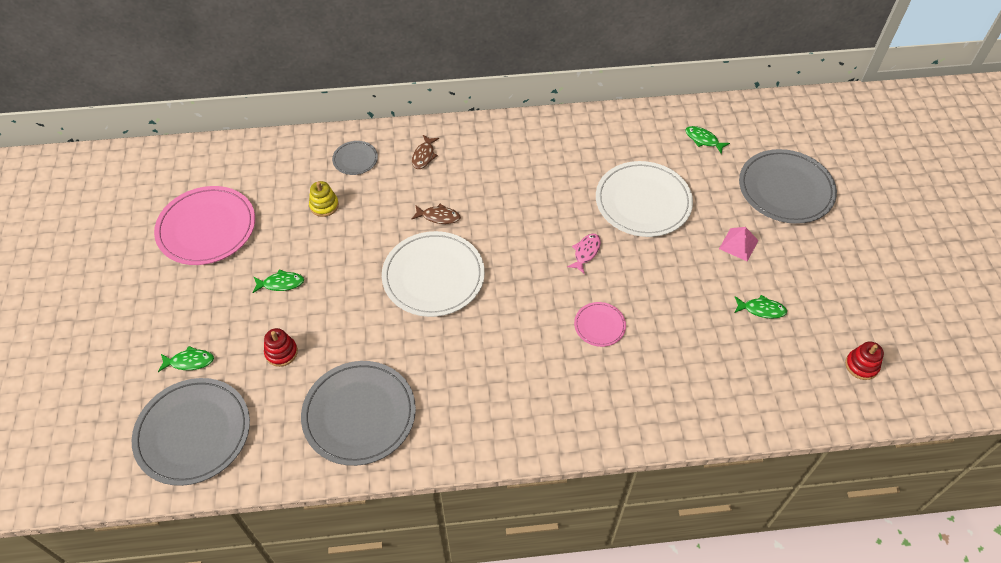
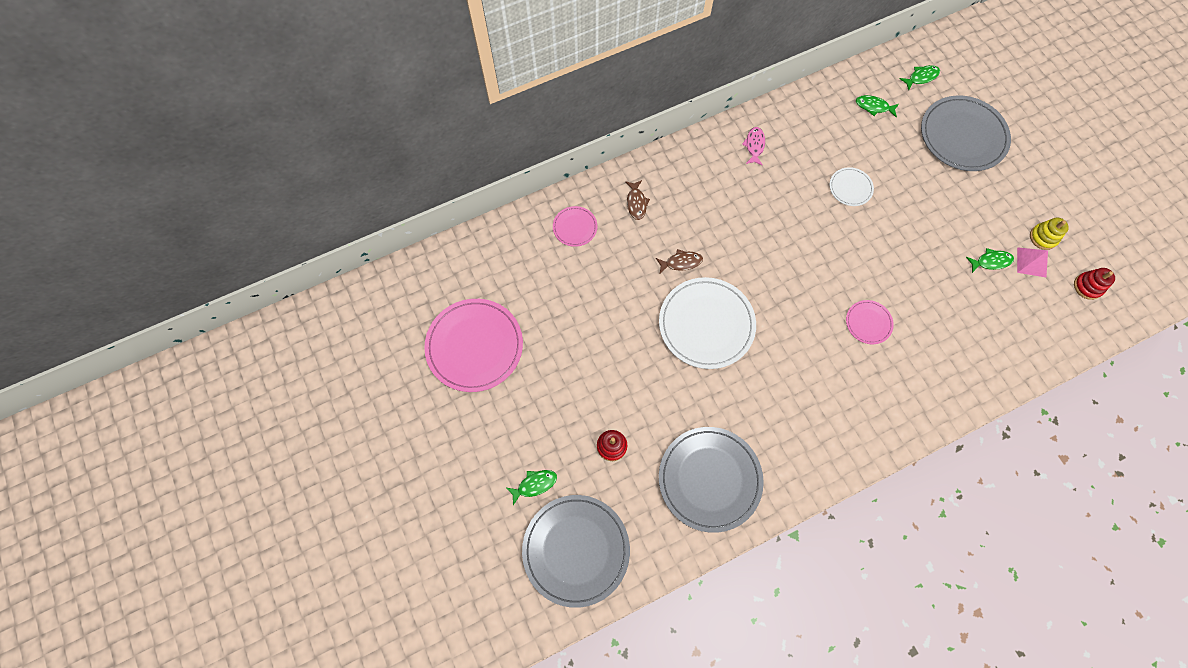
camera: 20 degrees left, 15 degrees up
green fish [253,269,304,293] -> green fish moved to [900,65,940,91]
yellow stacking toy [309,181,339,217] -> yellow stacking toy moved to [1030,217,1069,250]
grey plate [332,141,378,175] -> pink plate [553,206,597,247]
pink fish [567,233,601,274] -> pink fish moved to [742,127,765,166]
white plate [596,161,693,237] -> white plate [830,167,874,206], size x0.49
pink pyramid [719,227,759,261] -> pink pyramid moved to [1017,247,1048,277]

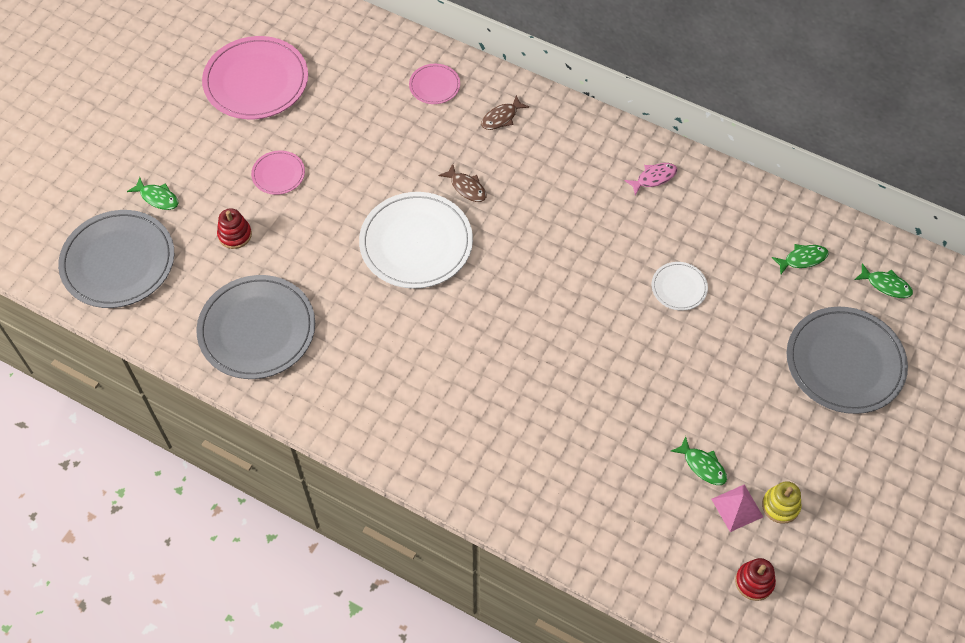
camera: 55 degrees right, 10 degrees down
pink plate [846,300,894,344] -> pink plate moved to [251,151,305,195]
green fish [856,95,899,117] -> green fish turned 90 degrees clockwise [772,244,829,274]

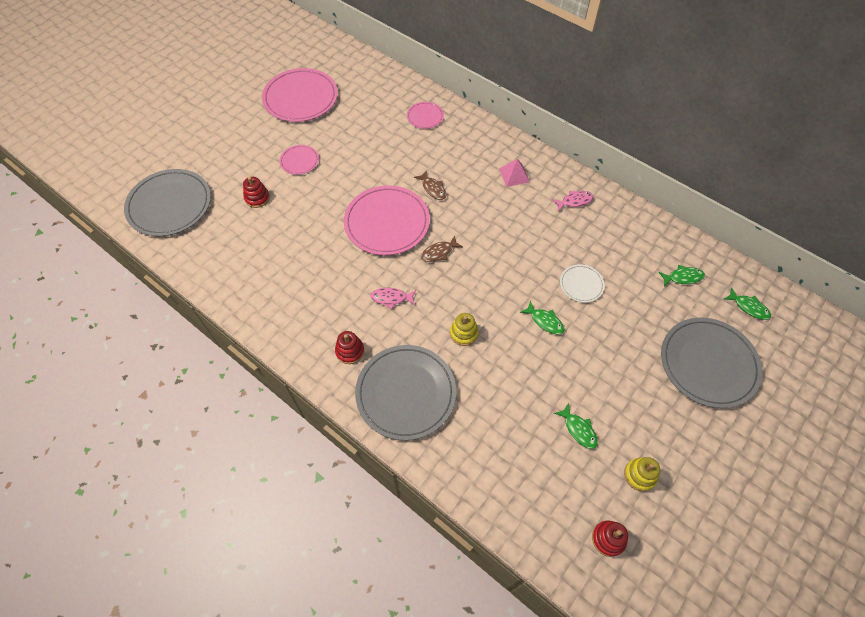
camera: 10 degrees right, 0 degrees up
green fish [127,177,179,210] -> green fish moved to [520,300,565,334]
grey plate [196,275,315,379] -> grey plate moved to [355,345,456,440]
white plate [359,192,473,289] -> pink plate [344,186,430,255]
brown fish [481,95,529,130] -> brown fish moved to [421,235,463,262]
pink pyramid [711,484,763,532] -> pink pyramid moved to [499,159,530,187]
none -> red stacking toy [335,331,364,364]
none -> pink fish [370,288,416,309]
none -> yellow stacking toy [450,313,479,346]

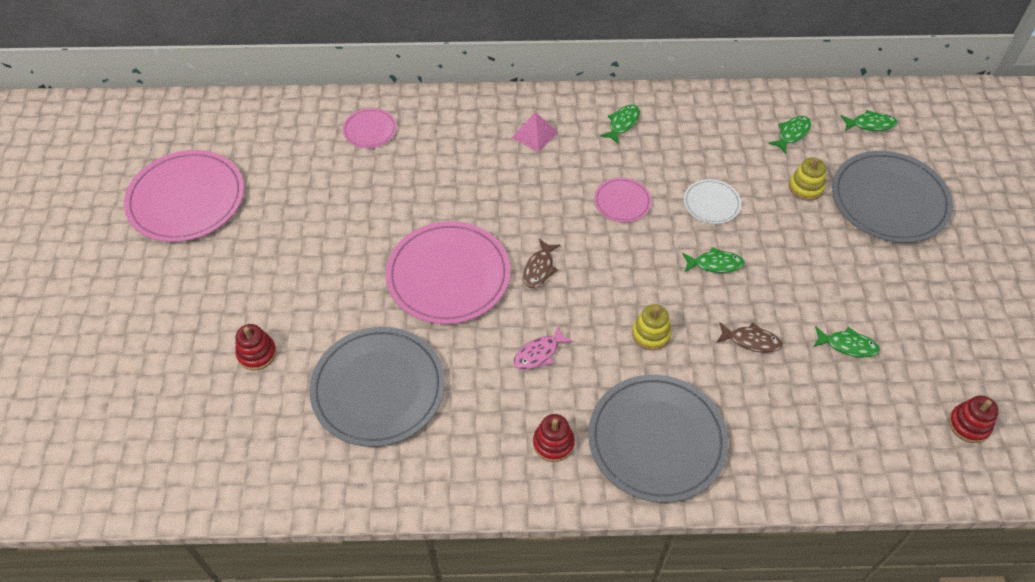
camera: 40 degrees left, 5 degrees down
grey plate [124,169,211,236] -> grey plate moved to [309,327,445,447]
pink plate [280,145,319,175] -> pink plate moved to [594,178,651,222]
brown fish [414,170,446,200] -> brown fish moved to [716,322,782,353]
pink fish [552,191,594,212] -> green fish [600,104,640,144]
yellow stacking toy [624,457,660,492] -> yellow stacking toy moved to [789,158,826,201]

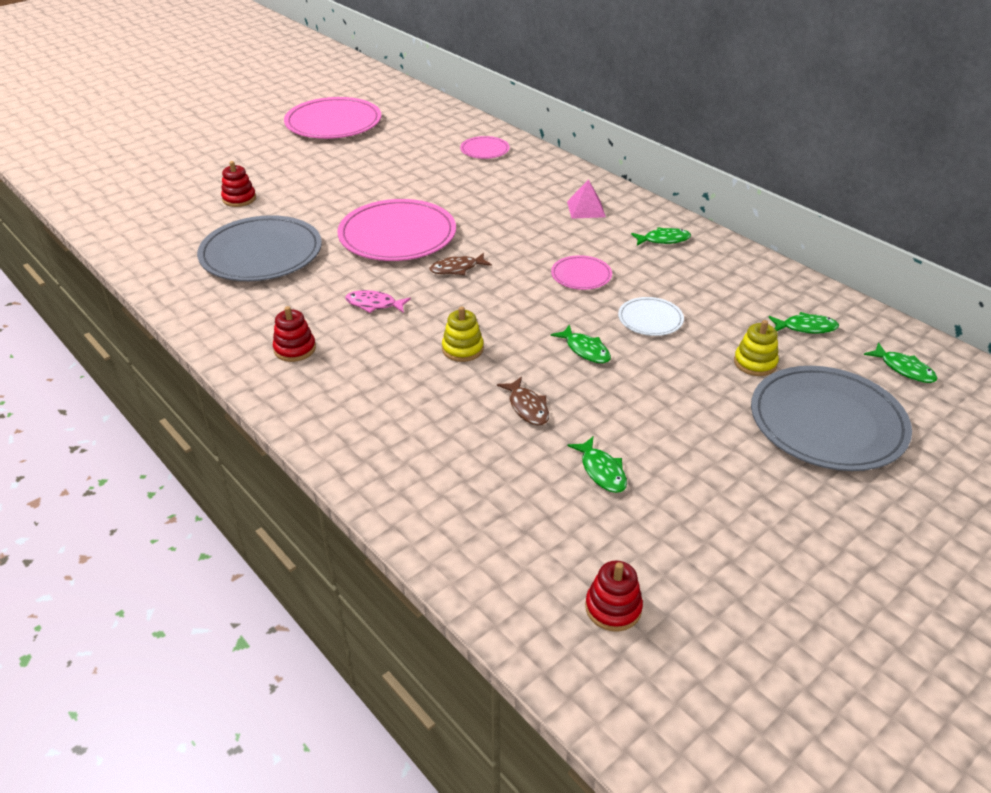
camera: 50 degrees right, 15 degrees down
grey plate [588,375,728,503] -> none

